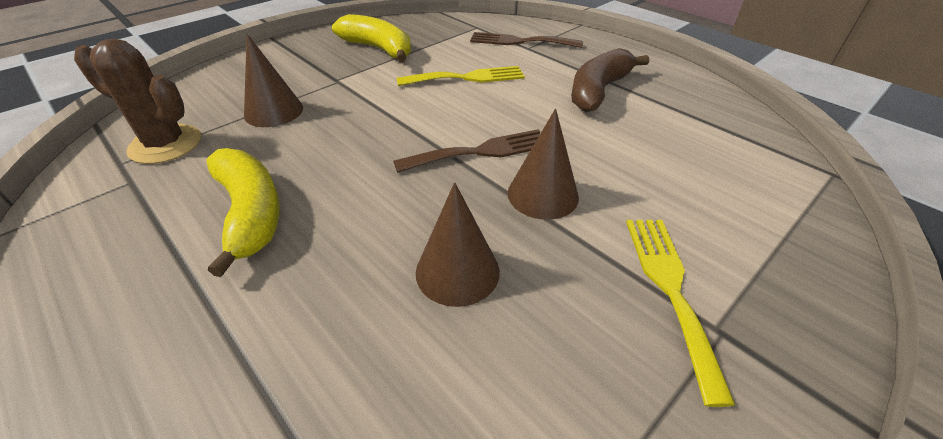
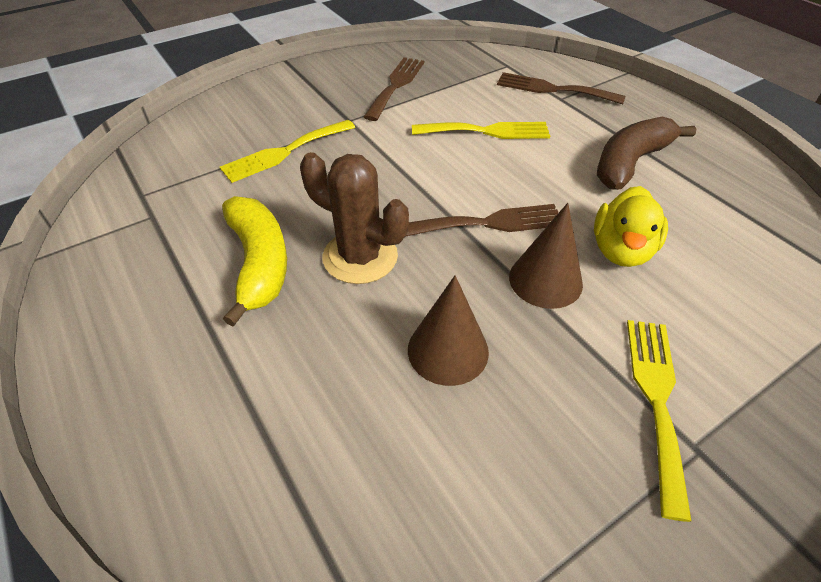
camera: 10 degrees right, 5 degrees up
brown cactus [74,39,201,164] -> brown cactus moved to [300,152,409,284]
brown cone [244,34,303,127] -> yellow fork [220,120,355,183]
yellow banana [332,14,411,62] -> brown fork [364,57,424,121]
none -> yellow duck [594,186,668,267]

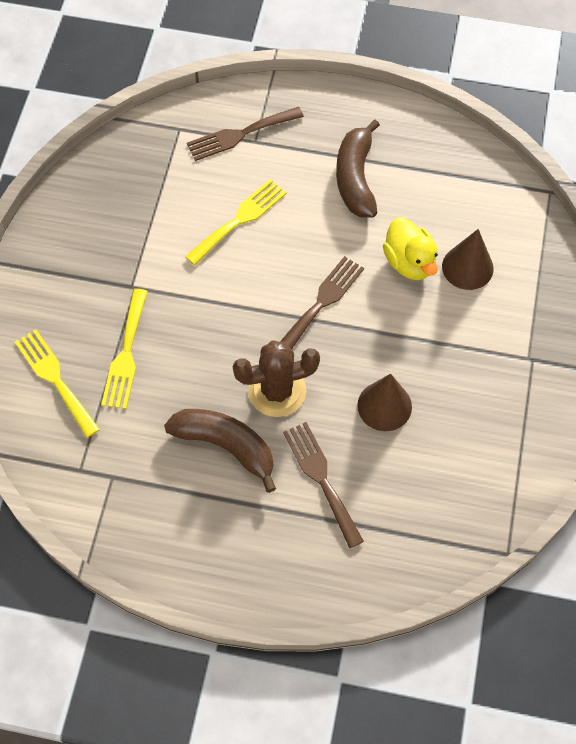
camera: 45 degrees left, 15 degrees up
yellow banana [222,196,287,327] -> brown banana [164,409,276,493]
brown fork [364,57,424,121] -> brown fork moved to [283,422,364,548]
brown cone [509,203,583,309] -> brown cone moved to [442,229,494,290]
yellow fork [627,320,692,522] -> yellow fork moved to [15,329,100,438]

